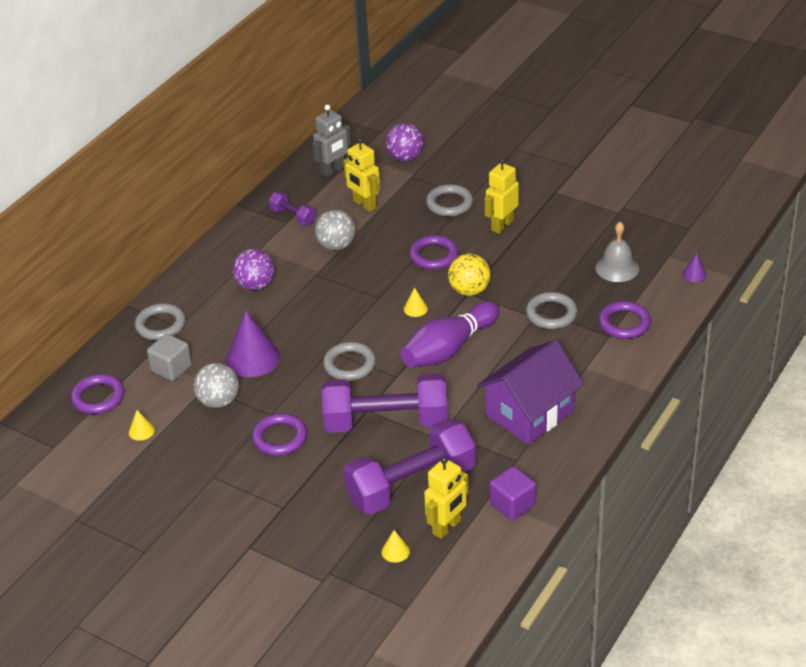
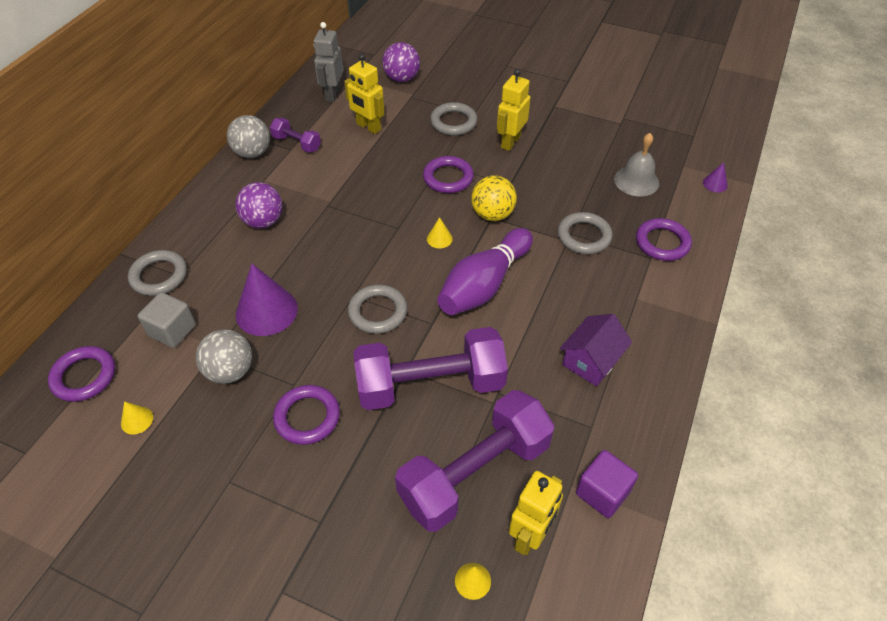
camera: 10 degrees left, 10 degrees up
grey robot [312,105,351,178] -> grey robot turned 150 degrees clockwise [314,22,343,102]
grey ball [315,210,356,251] -> grey ball moved to [227,115,270,158]
purple house [477,340,584,445] -> purple house [560,314,632,387], size x0.60

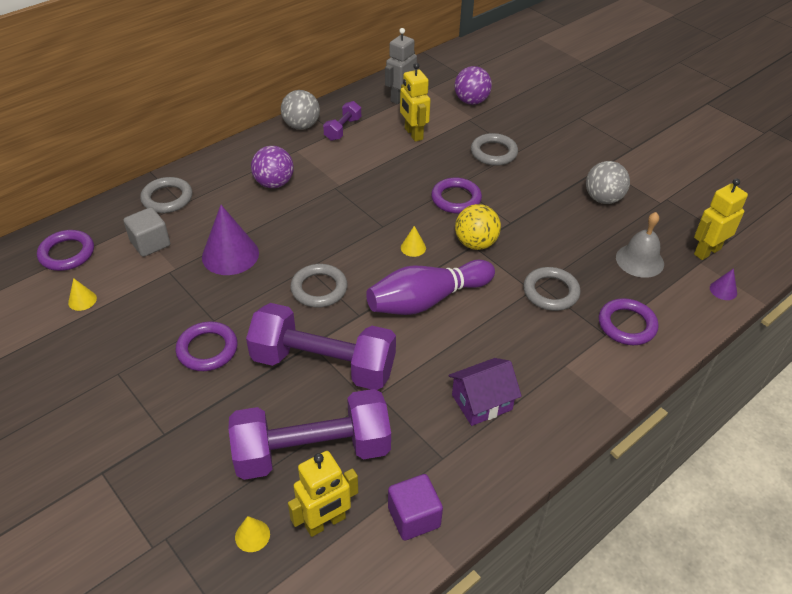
camera: 25 degrees right, 5 degrees down
grey ball [196,330,252,384] -> grey ball moved to [586,161,630,204]
purple dumbbell [270,118,321,153] -> purple dumbbell turned 60 degrees clockwise [323,101,361,141]
yellow robot [497,69,530,151] -> yellow robot moved to [694,178,748,260]

